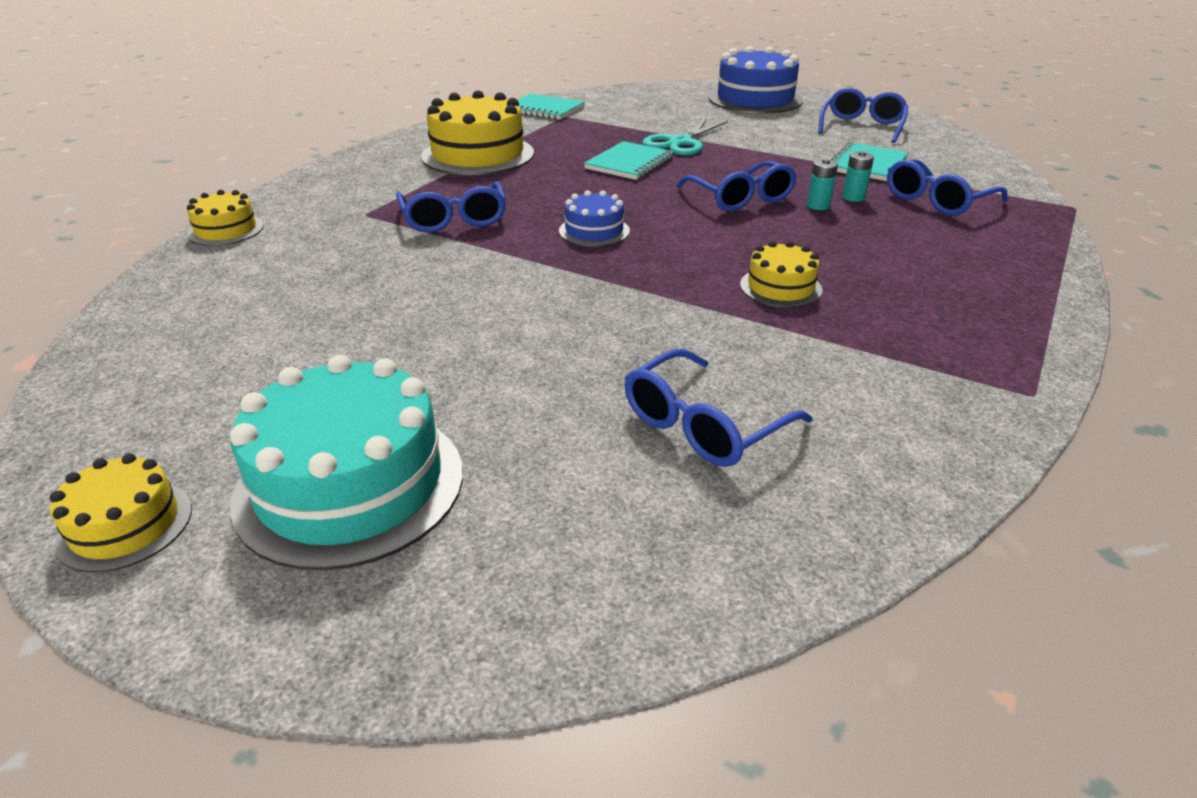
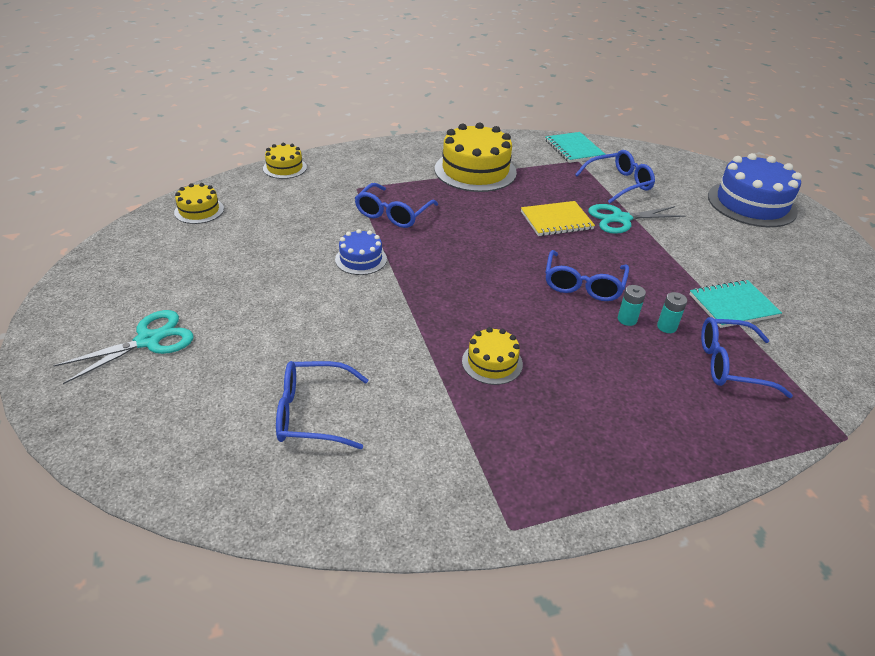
camera: 40 degrees right, 5 degrees up
yellow cake [50,453,192,573] -> yellow cake moved to [174,183,224,224]
turquoise cake [230,355,463,571] -> turquoise scissors [53,310,194,384]
blue cake [559,190,630,247] -> blue cake moved to [335,229,387,275]
turquoise notebook [584,141,674,180] -> yellow notebook [521,201,595,236]
blue glasses [818,88,908,143] -> blue glasses moved to [575,150,655,203]

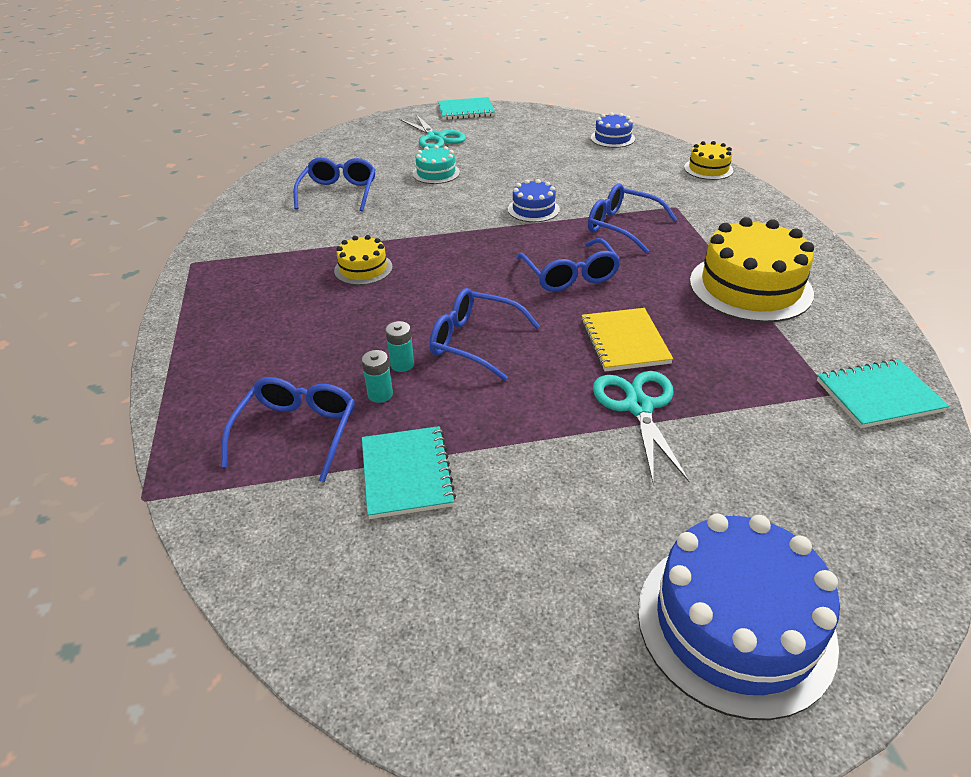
camera: 100 degrees right, 0 degrees up
yellow cake [174,183,224,224] -> blue cake [591,112,635,148]
blue glasses [575,150,655,203] -> blue glasses moved to [516,238,621,292]
none -> turquoise cake [413,145,460,184]
none -> turquoise notebook [438,97,495,120]

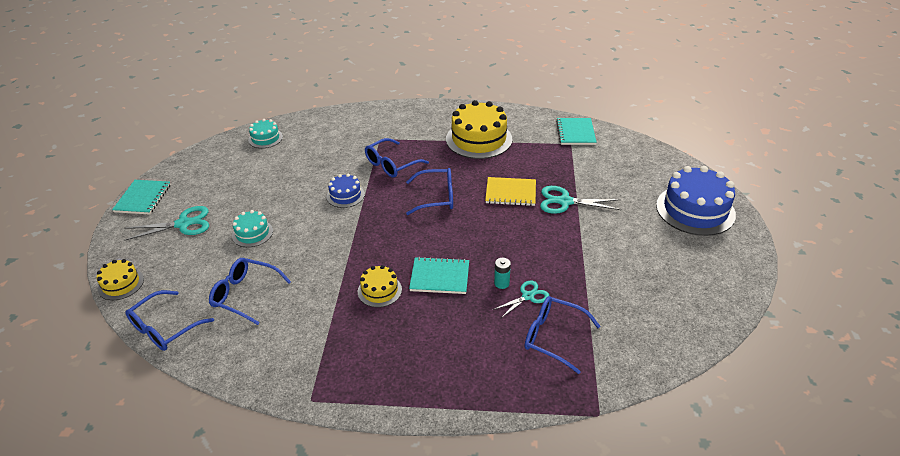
camera: 75 degrees left, 0 degrees up
turquoise battery [362,350,393,403] -> turquoise scissors [493,281,550,318]
turquoise notebook [362,426,456,519] -> turquoise notebook moved to [409,257,469,294]
blue glasses [430,288,540,381] -> blue glasses moved to [125,290,214,351]
blue cake [591,112,635,148] -> turquoise cake [248,119,283,148]
yellow cake [684,141,734,180] -> yellow cake moved to [97,259,144,300]

